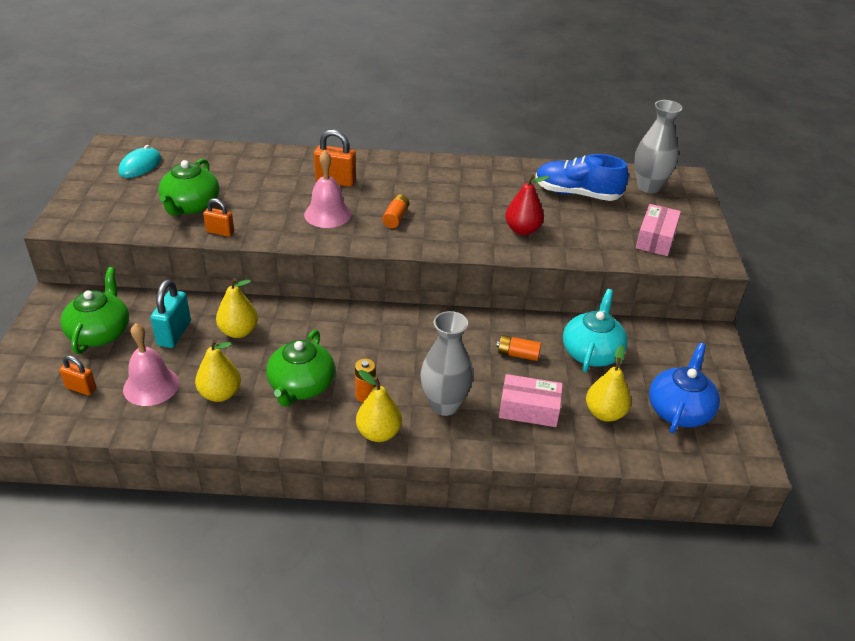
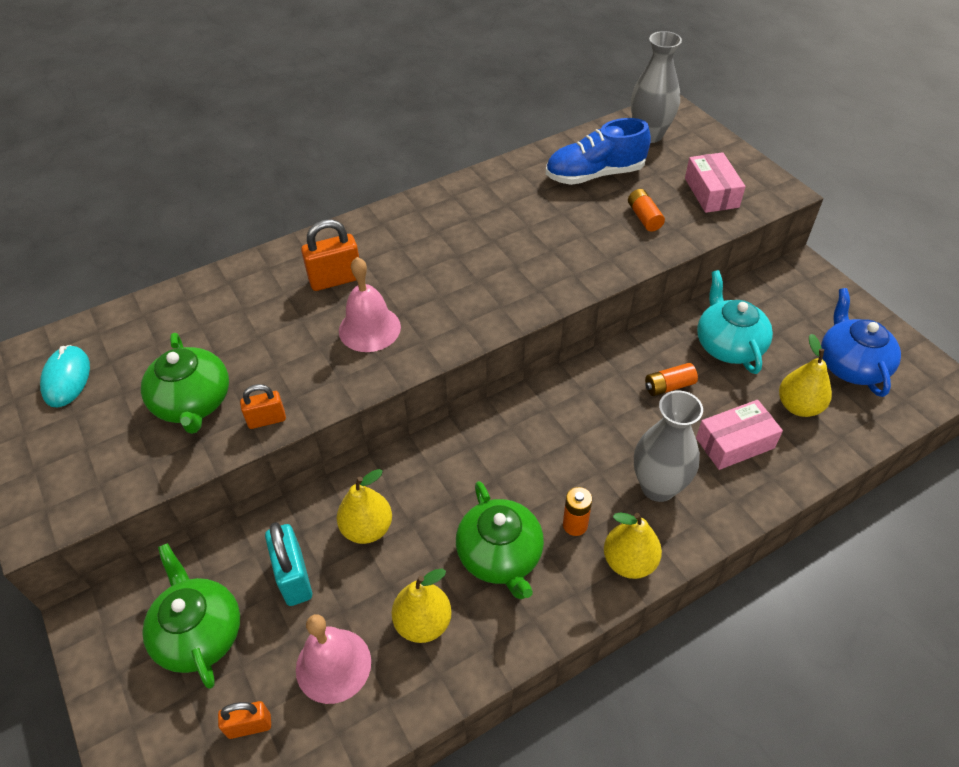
camera: 30 degrees left, 10 degrees up
orange battery [382,194,409,228] -> orange battery moved to [628,189,665,232]
red pear [505,175,550,235] -> none

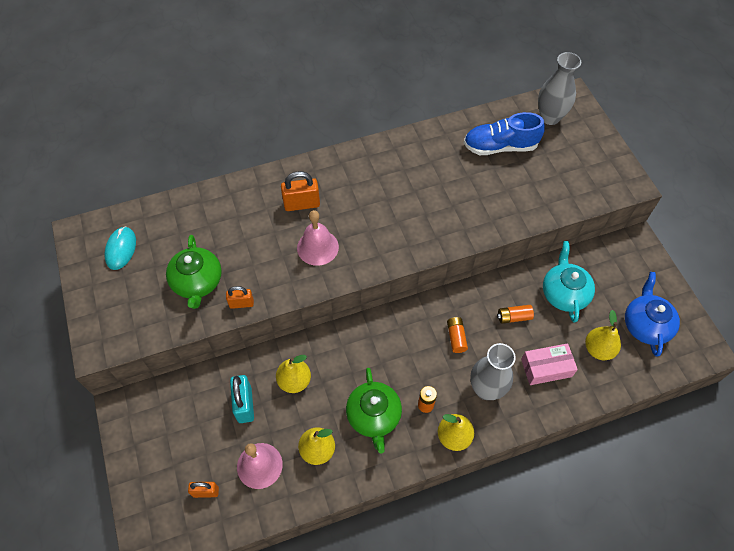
camera: 10 degrees right, 10 degrees up
green teapot [142,543,240,689] -> none
orange battery [628,189,665,232] -> orange battery moved to [447,317,468,353]
pink box [685,152,746,213] -> none

